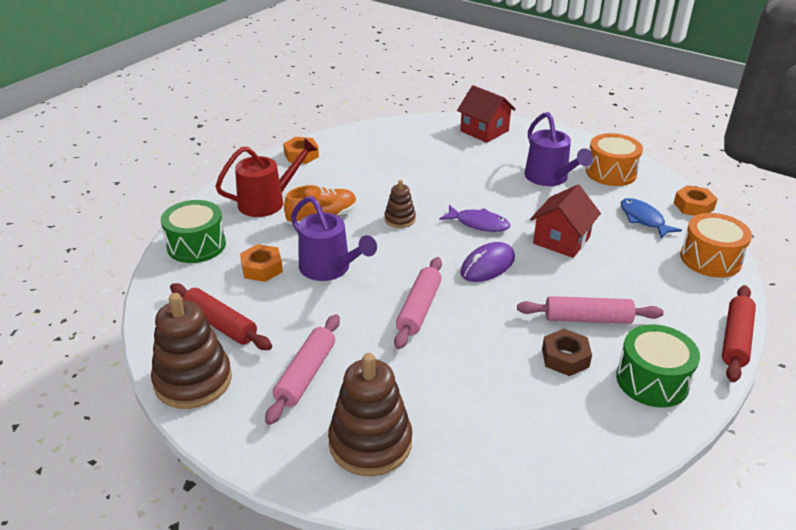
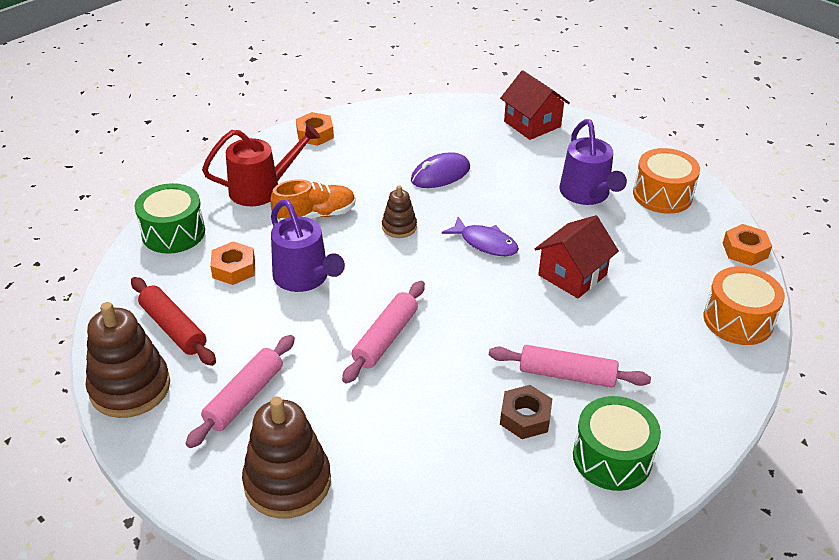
camera: 10 degrees right, 5 degrees up
purple mouse [460,242,515,282] -> purple mouse moved to [411,152,470,188]
blue fish [621,198,682,239] -> none
red rolling pin [722,285,756,382] -> none

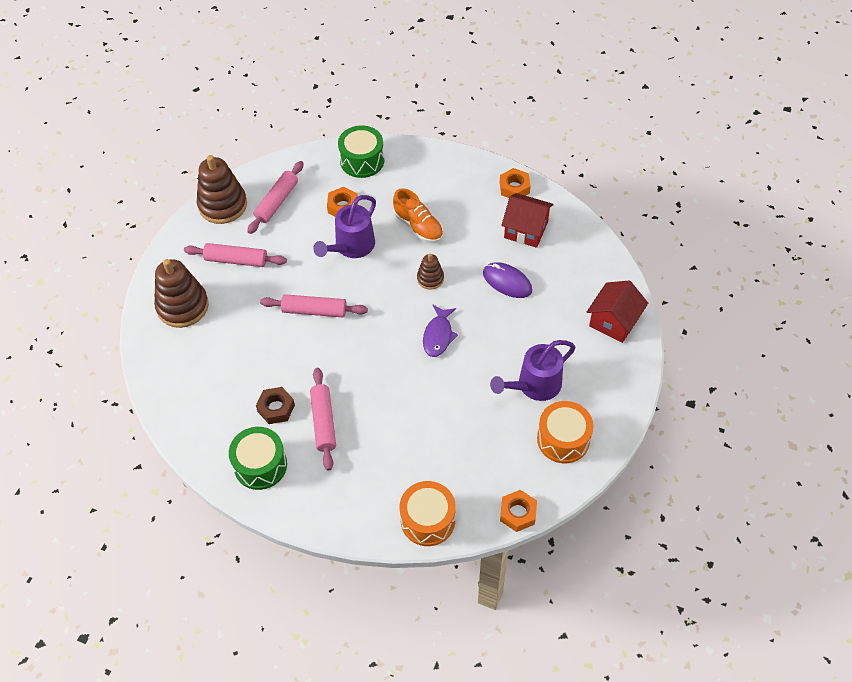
camera: 70 degrees right, 15 degrees up
red rolling pin [131,277,216,366] -> pink rolling pin [247,161,304,234]
red watering can [202,123,321,206] -> none
red house [535,215,619,298] -> red house moved to [501,193,554,248]

